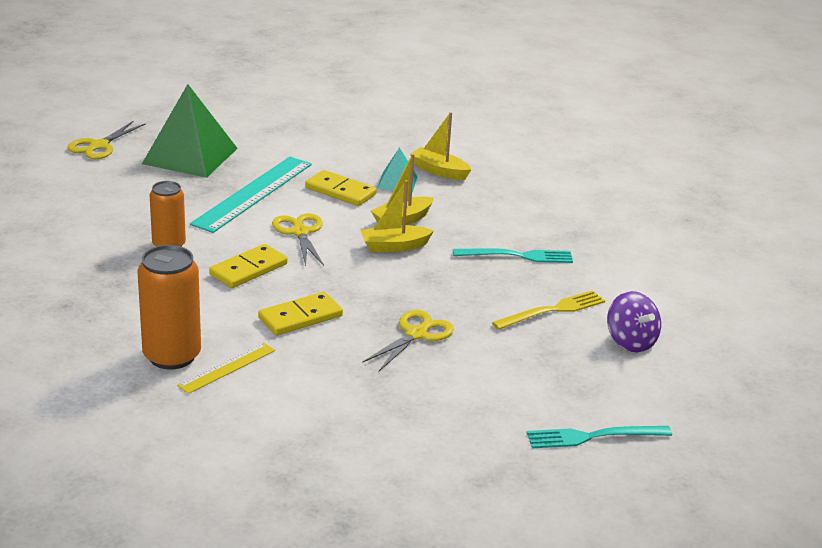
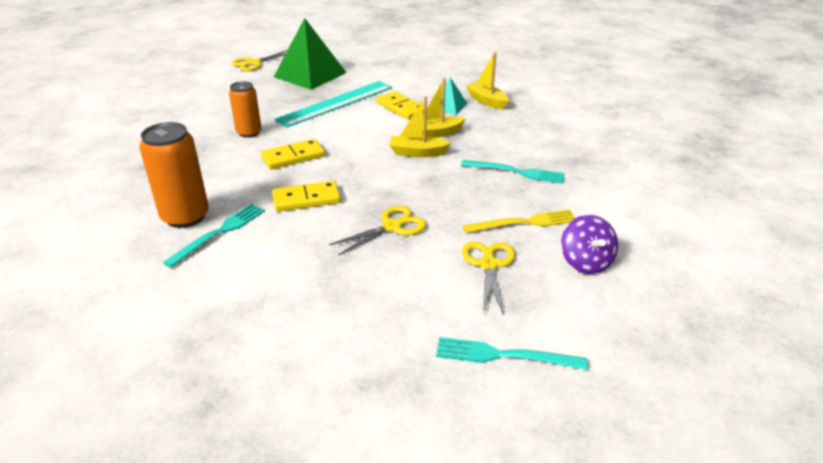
camera: 20 degrees right, 5 degrees up
yellow ruler [177,343,275,394] -> turquoise fork [163,204,265,268]
yellow scissors [272,213,324,266] -> yellow scissors moved to [462,242,515,315]

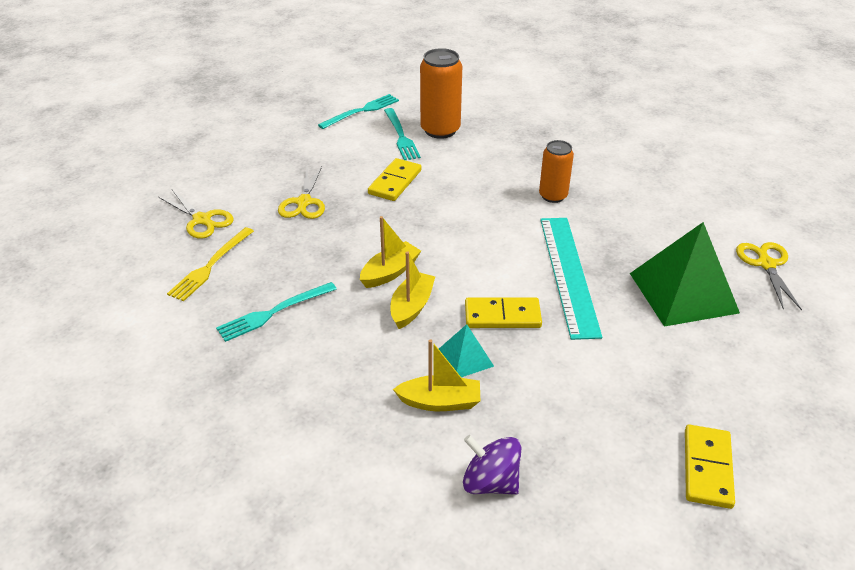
camera: 130 degrees right, 5 degrees up
yellow domino [261,139,325,170] -> yellow domino moved to [685,425,735,509]
turquoise fork [436,337,588,370] -> turquoise fork moved to [318,94,399,129]
purple spinning top [561,215,618,274] -> purple spinning top moved to [463,435,521,495]

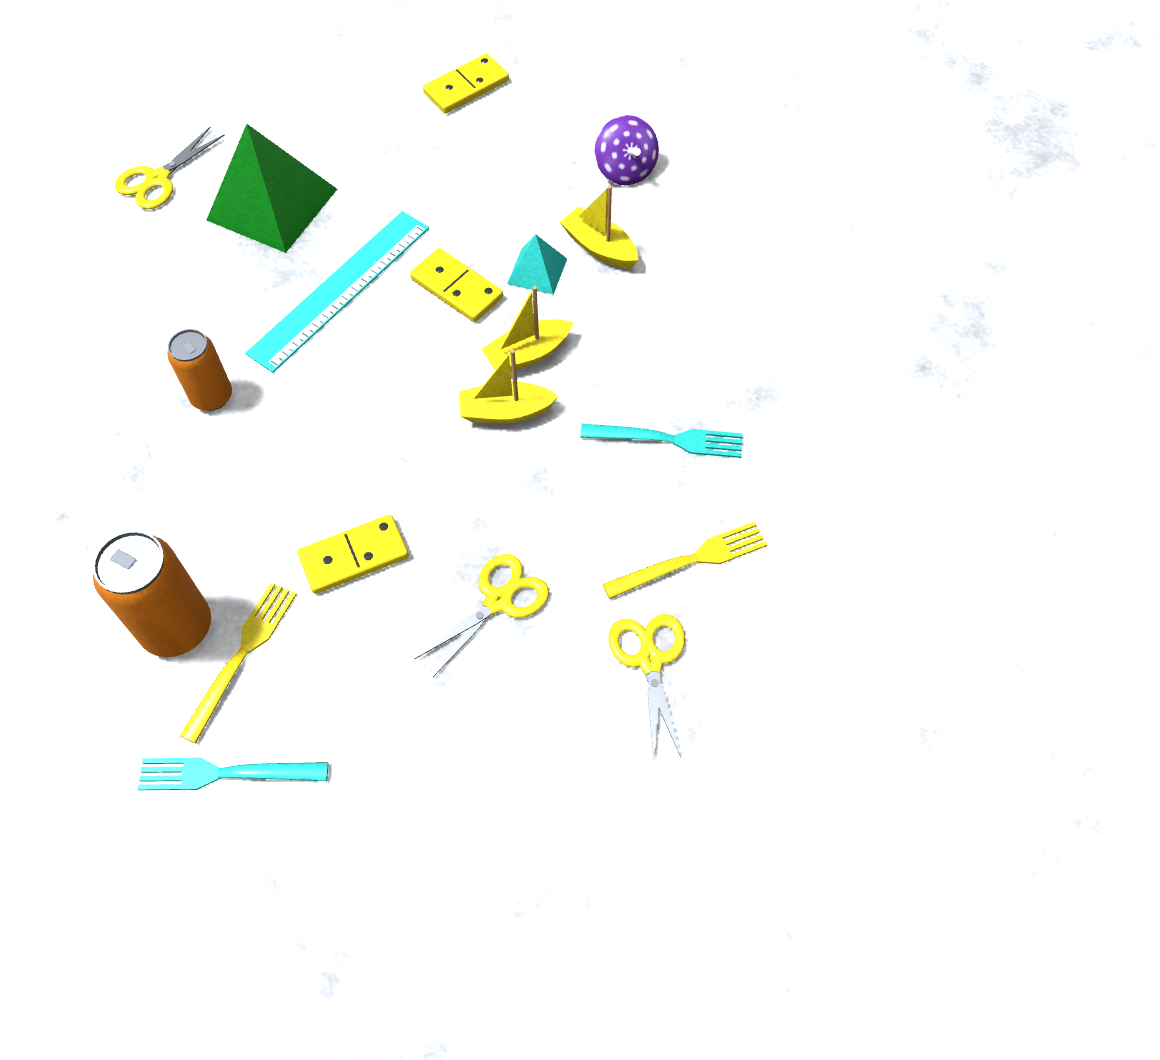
camera: 140 degrees left, 20 degrees up
turquoise fork [384,108,421,160] -> yellow fork [180,583,297,743]

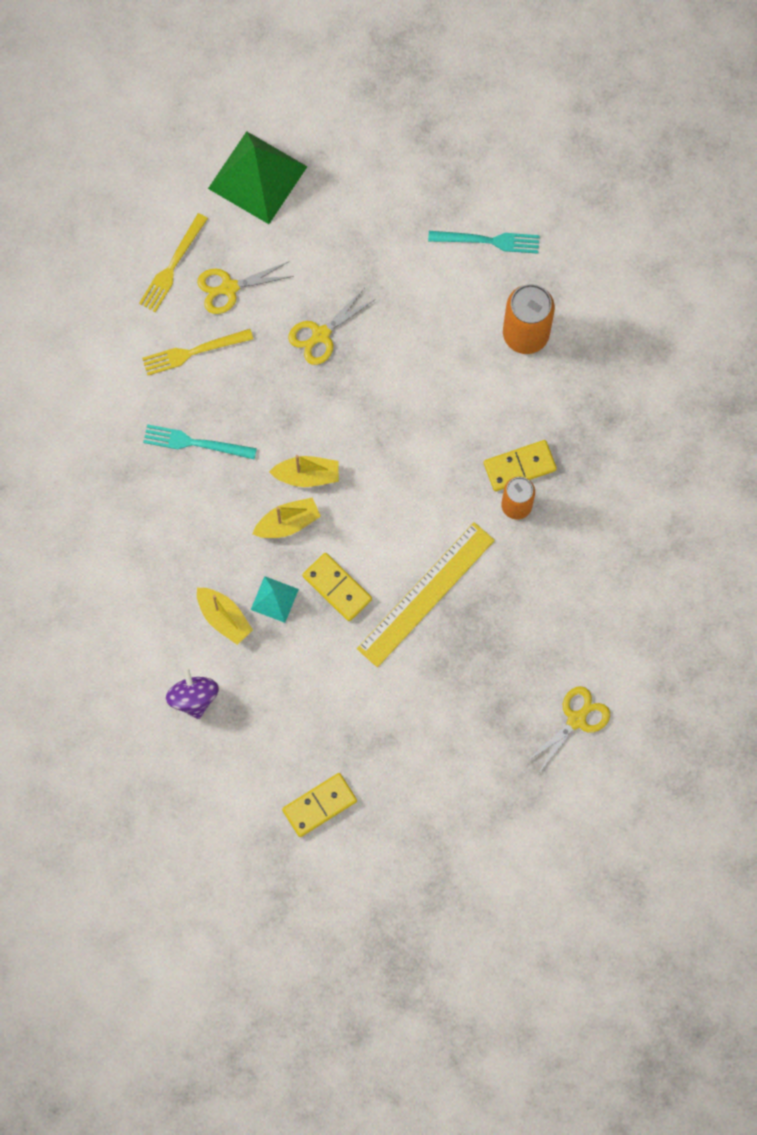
camera: 175 degrees left, 15 degrees up
yellow fork [180,583,297,743] -> yellow fork moved to [139,213,208,312]
green pyramid [207,124,337,253] -> green pyramid moved to [208,131,307,224]
turquoise ruler [245,211,429,373] -> yellow ruler [357,522,495,667]
yellow domino [297,515,409,594] -> yellow domino moved to [484,440,557,491]
yellow scissors [609,614,685,759] -> yellow scissors turned 75 degrees clockwise [197,262,294,314]

